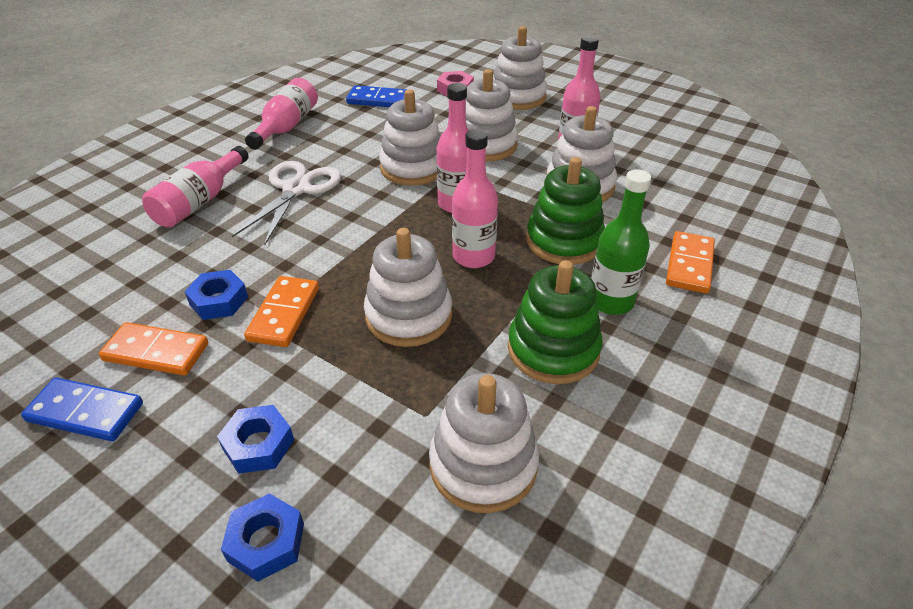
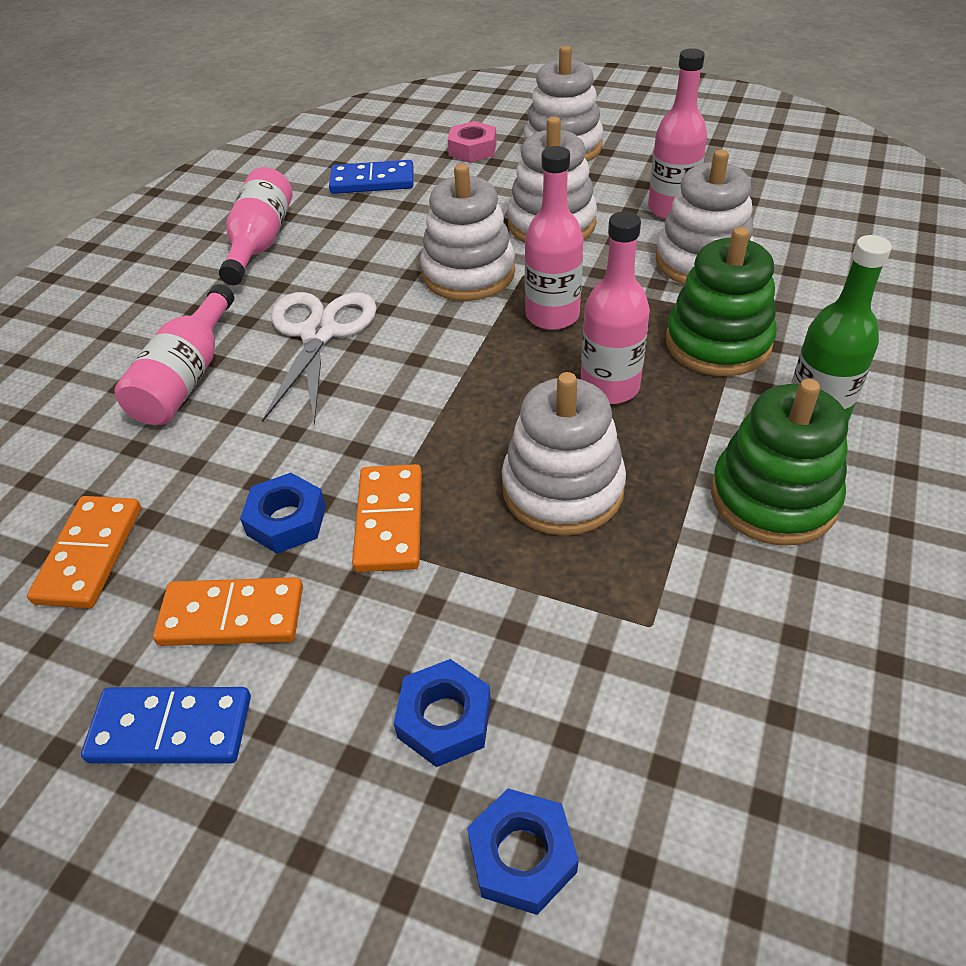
camera: 10 degrees left, 5 degrees up
white stacking toy [429,373,539,513] -> none
orange domino [666,231,715,294] -> orange domino moved to [27,496,141,608]

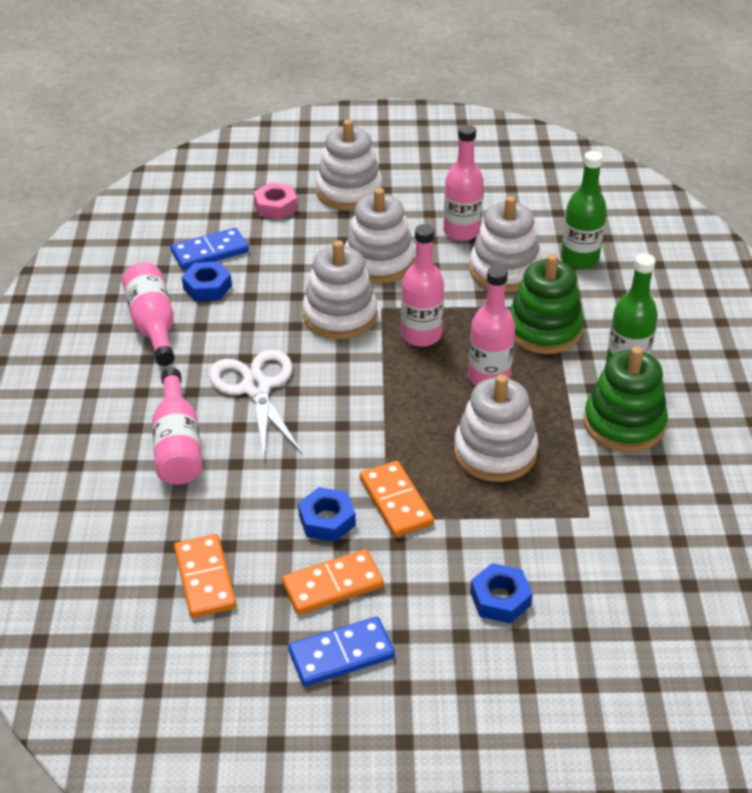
camera: 25 degrees left, 5 degrees down
blue nut [467,789,579,915] -> blue nut moved to [182,262,232,301]
none -> green bottle [561,151,607,269]

